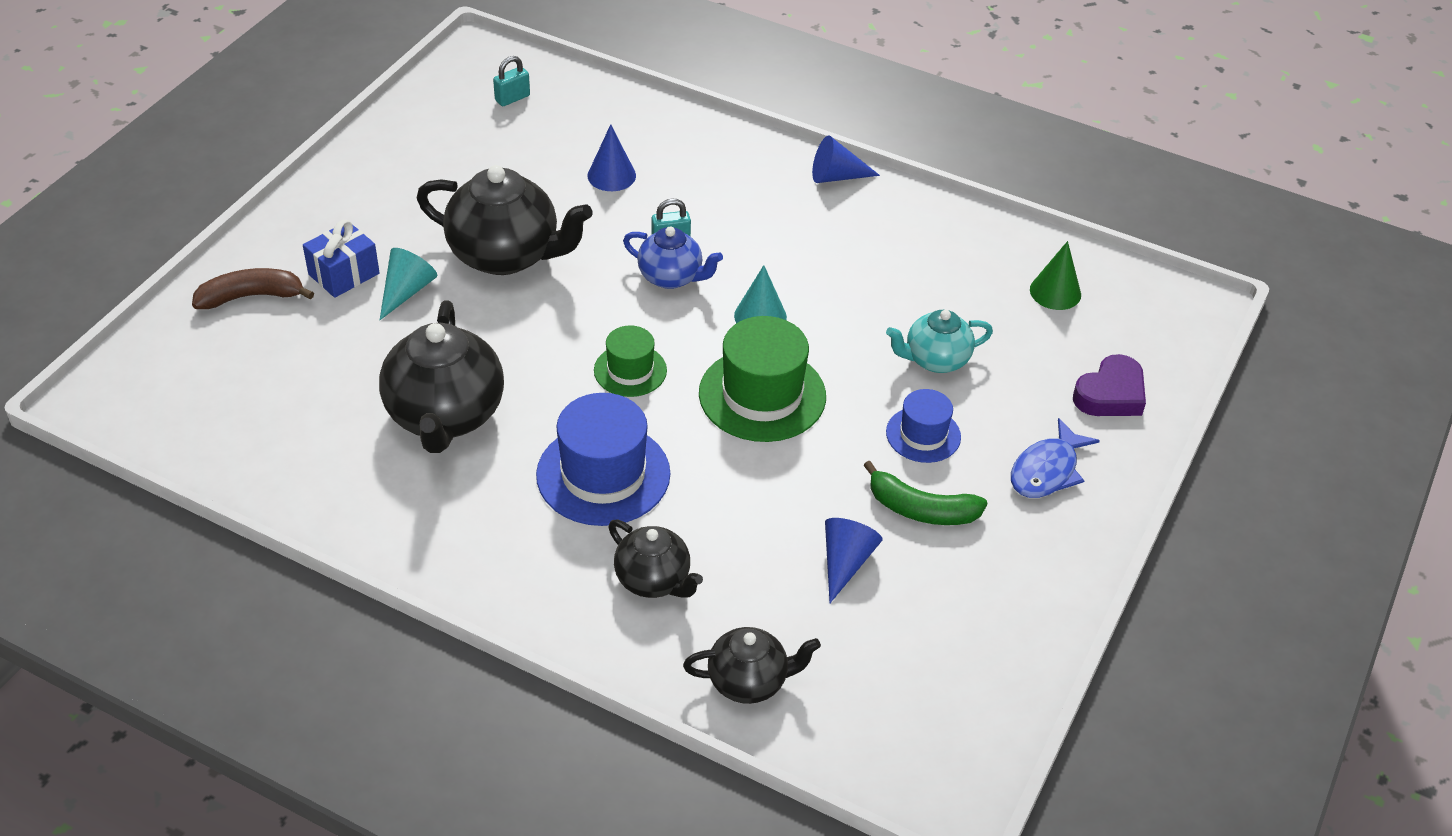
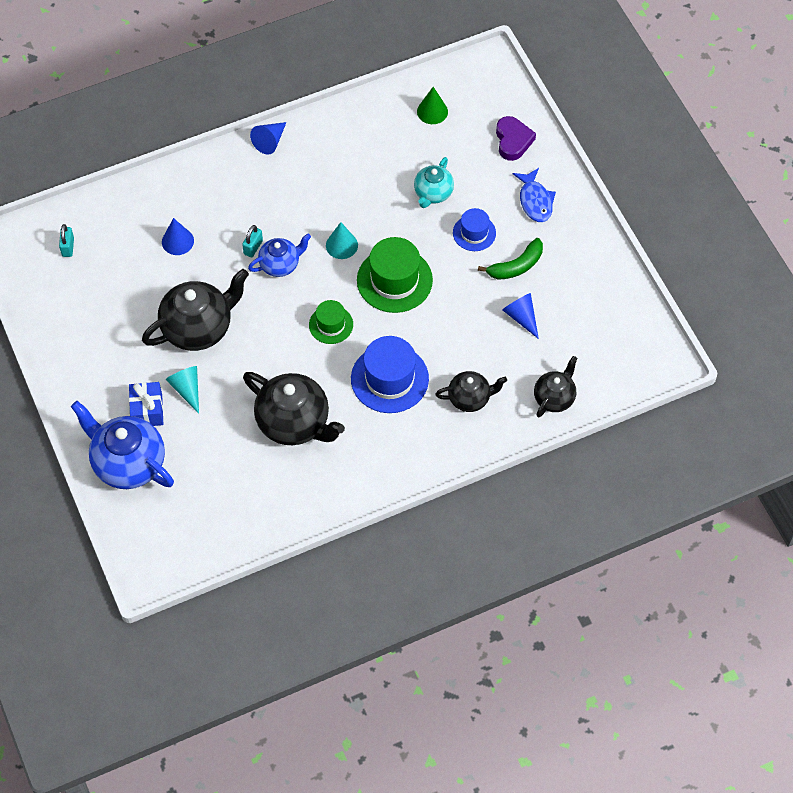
camera: 50 degrees left, 15 degrees up
brown banana [192,268,314,309] -> blue teapot [71,401,174,489]

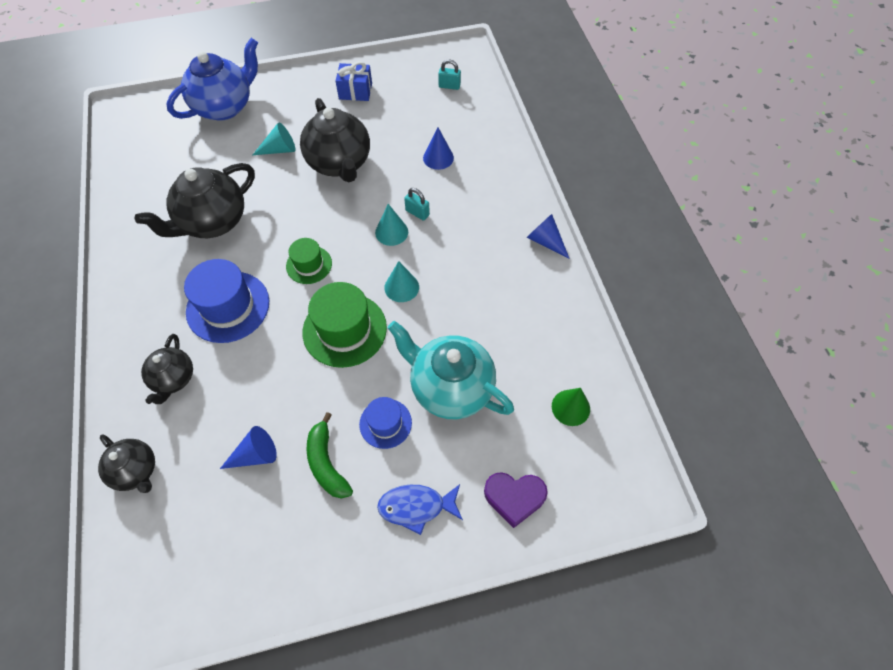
camera: 100 degrees right, 0 degrees up
blue gift [129,382,163,426] -> blue gift moved to [336,61,372,101]
blue teapot [248,234,311,277] -> turquoise cone [375,204,408,246]
turquoise teapot [414,157,454,208] -> turquoise teapot [387,321,514,419], size x1.74

